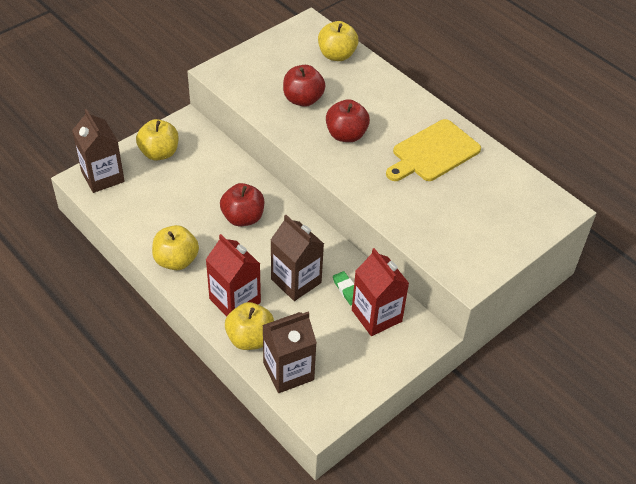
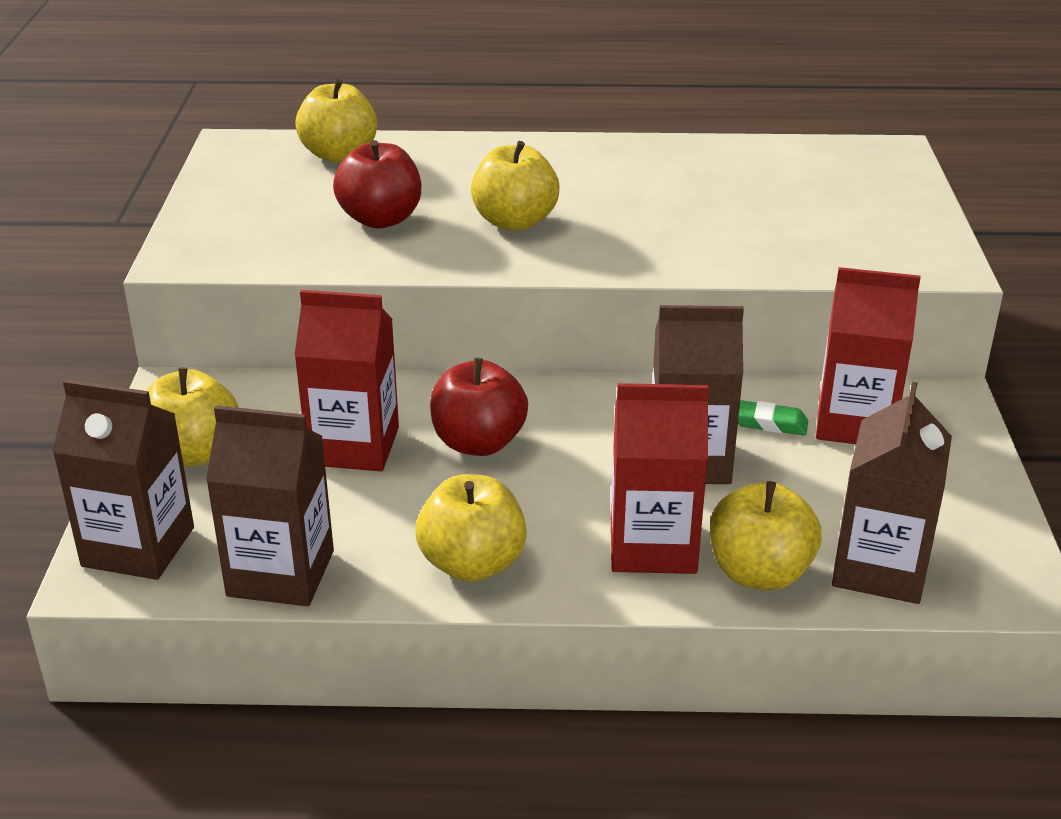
camera: 45 degrees left, 15 degrees down
red apple [326,99,370,142] -> yellow apple [471,141,559,231]
yellow cutting board [386,119,481,181] -> none
none -> brown carton [206,405,334,606]
none -> red carton [294,290,399,471]

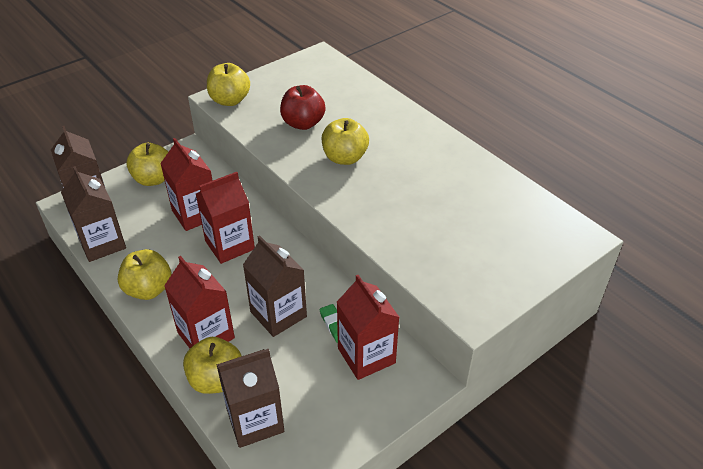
camera: 50 degrees right, 10 degrees up
yellow apple [295,79,377,163] -> yellow apple moved to [207,63,250,106]
red apple [430,358,528,456] -> red carton [196,172,255,264]

